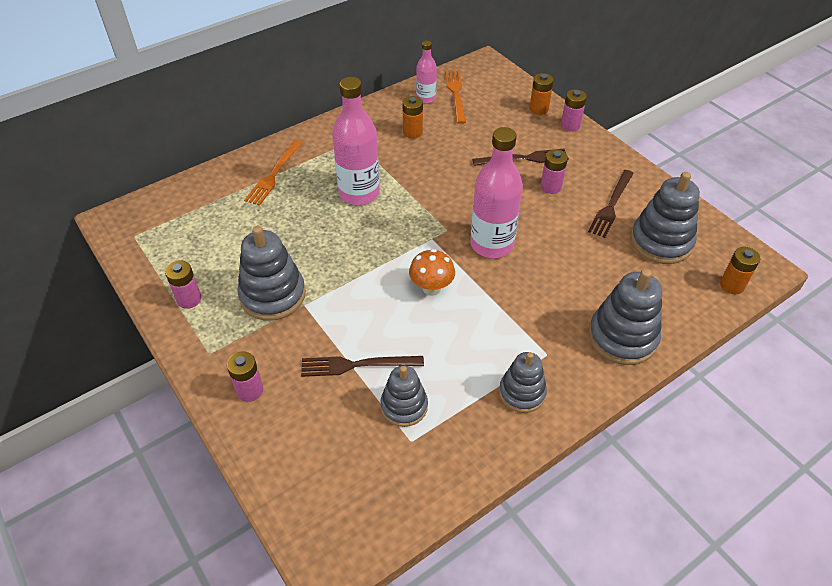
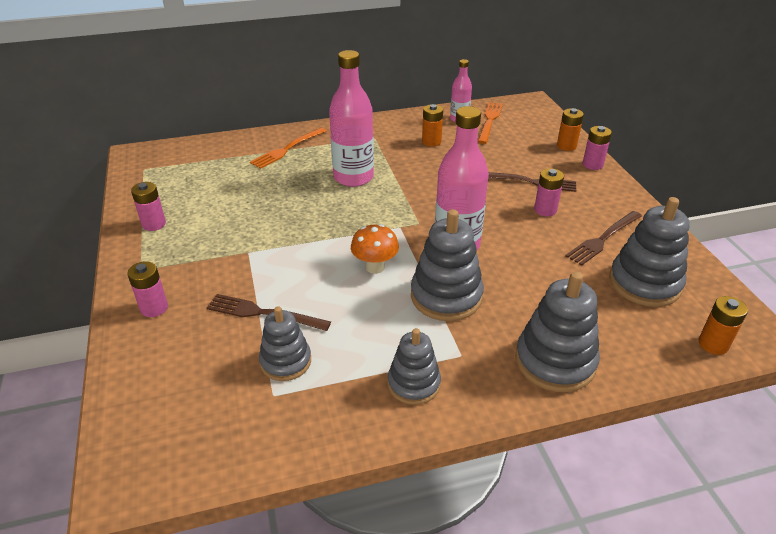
camera: 20 degrees right, 10 degrees down
grey stacking toy [238,226,306,321] -> grey stacking toy moved to [411,209,484,321]

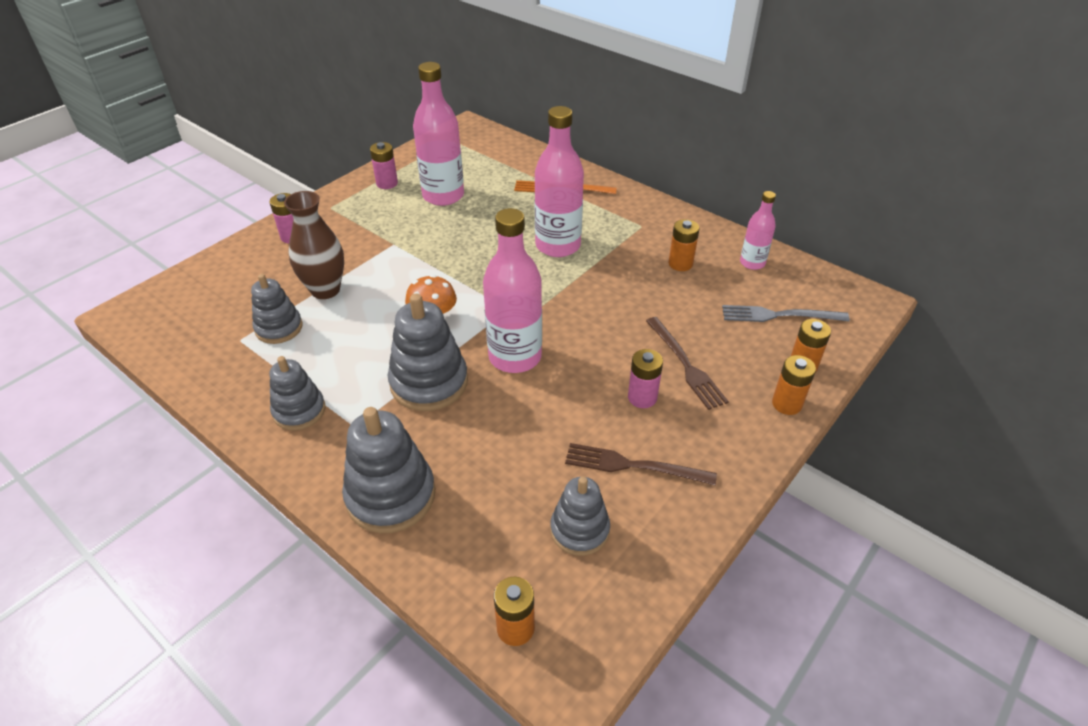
camera: 55 degrees right, 5 degrees up
brown fork [207,294,331,331] -> brown vase [284,191,344,299]
orange fork [478,102,503,144] -> none
pink battery [583,126,612,170] -> orange battery [772,355,816,415]
grey stacking toy [609,197,690,307] -> grey stacking toy [550,476,610,556], size x0.64
none -> pink bottle [413,62,464,206]
none -> grey fork [722,305,850,322]

